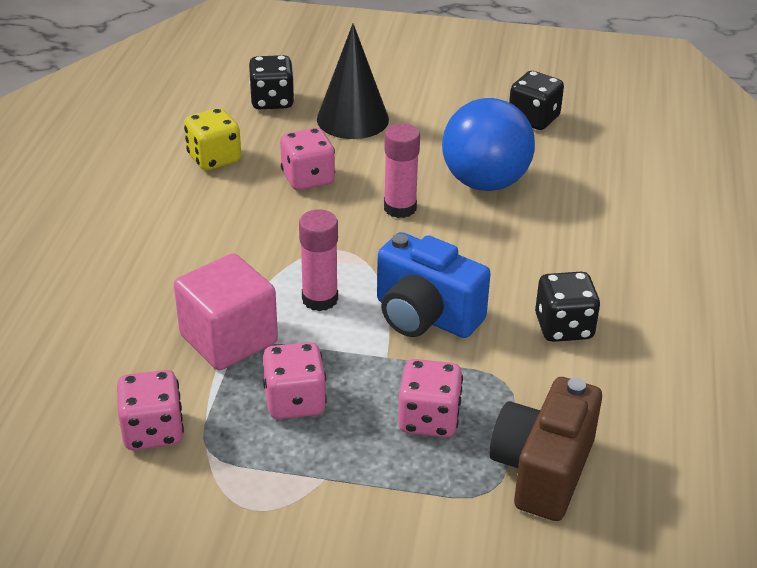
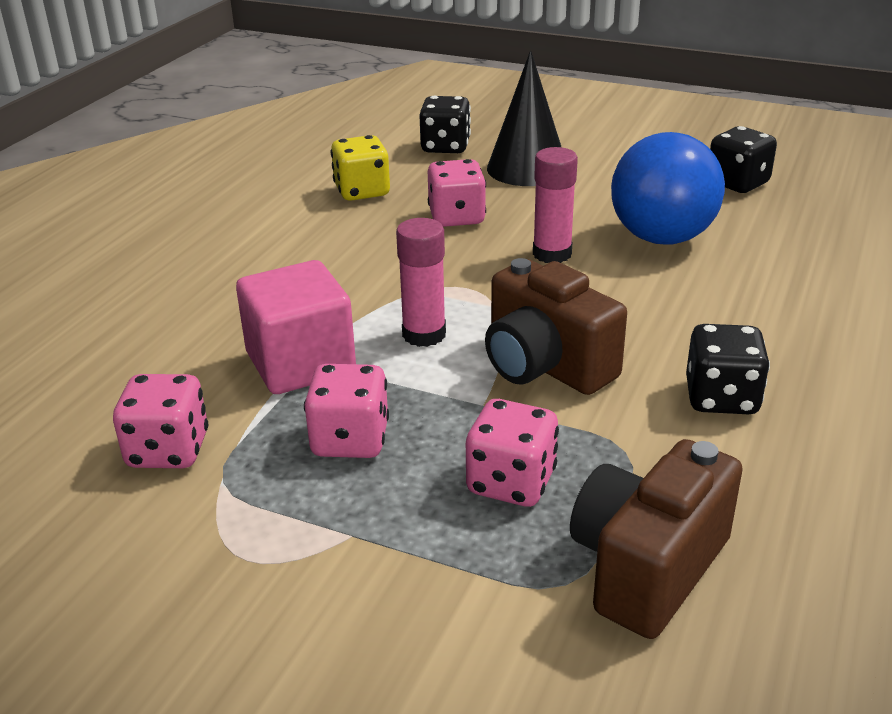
camera: 15 degrees right, 5 degrees down
blue camera [377,232,491,338] -> brown camera [485,258,627,395]

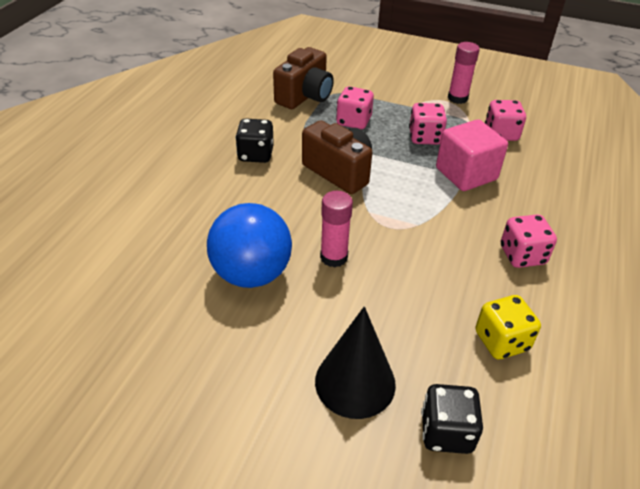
camera: 175 degrees right, 10 degrees up
pink glue stick [396,218,446,347] -> pink glue stick moved to [448,42,480,104]
pink dice [428,159,486,227] -> pink dice moved to [501,214,557,268]
black dice [710,126,777,193] -> none

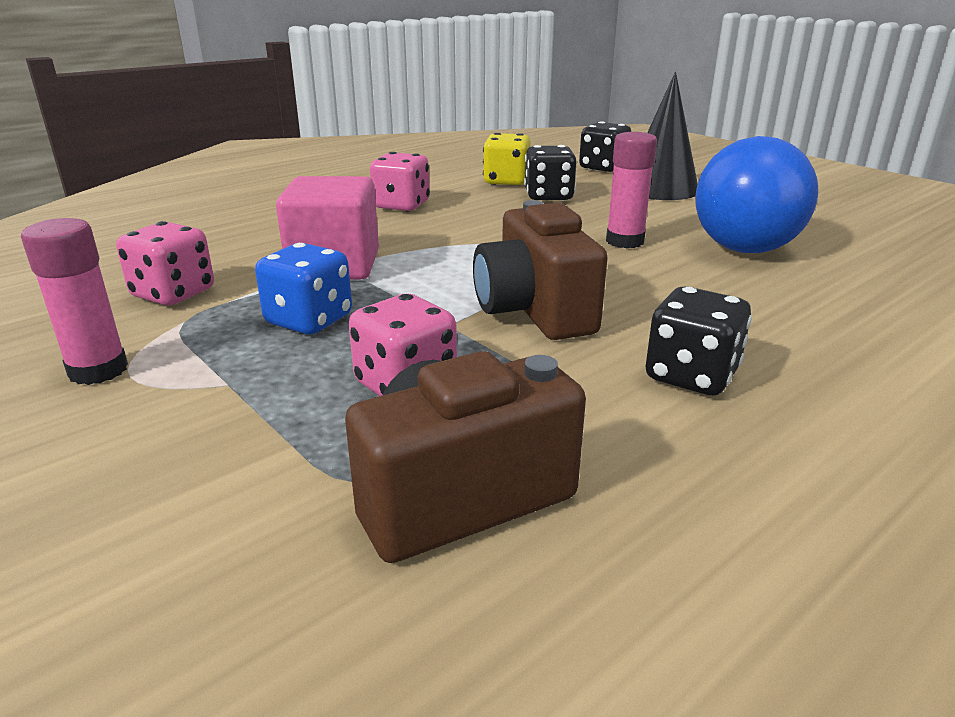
camera: 150 degrees left, 15 degrees down
pink dice [409,103,447,145] -> blue dice [255,243,352,334]
none -> black dice [524,145,577,201]

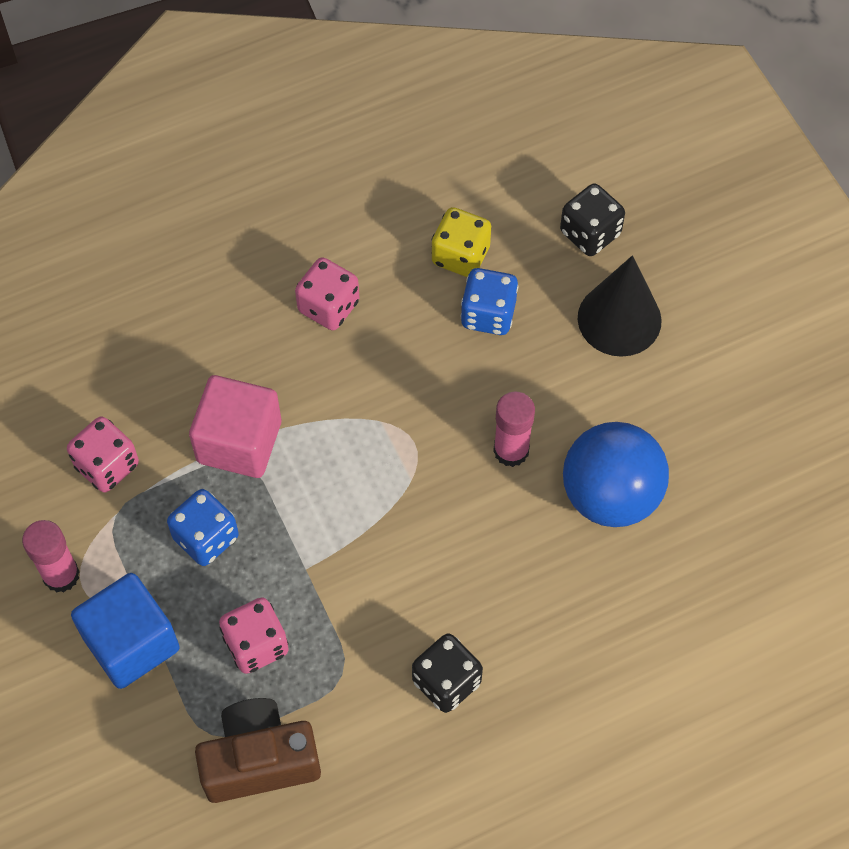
camera: 15 degrees right, 35 degrees up
brown camera [473,200,608,340] -> none
black dice [524,145,577,201] -> blue dice [460,268,519,335]
none -> blue cube [71,573,180,689]

